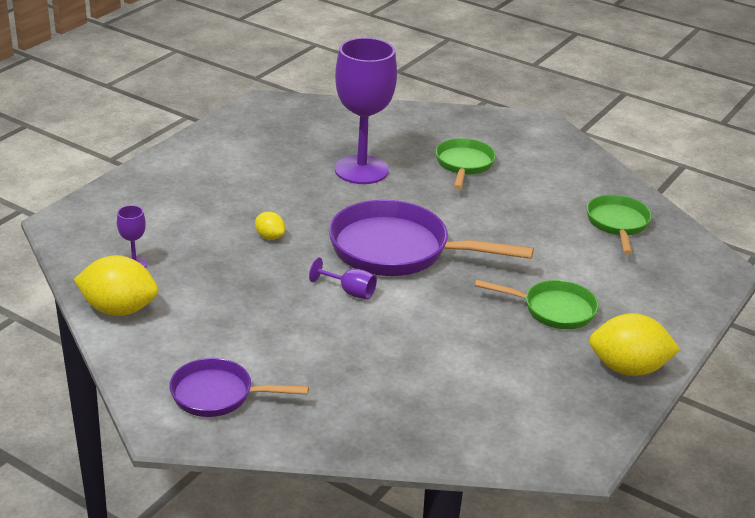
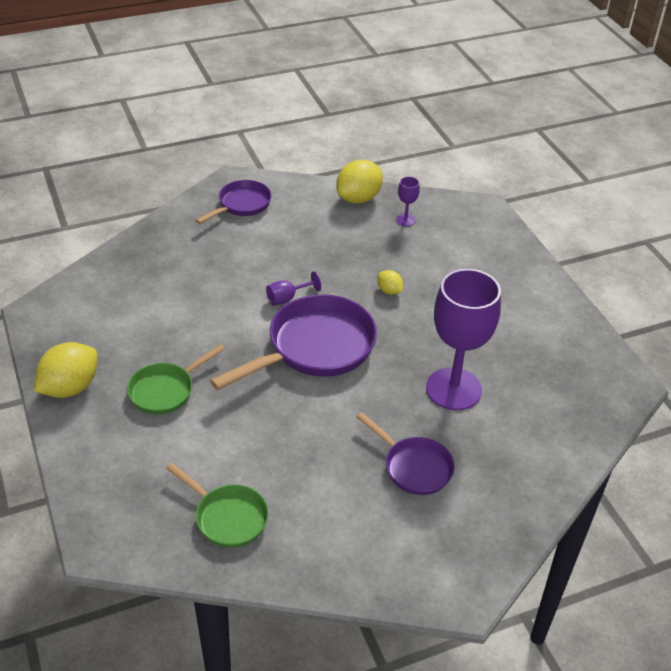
camera: 125 degrees right, 10 degrees up
yellow lemon [255,212,285,240] -> yellow lemon turned 60 degrees clockwise [377,270,403,295]
green pan [436,138,496,189] -> purple pan [357,412,455,495]

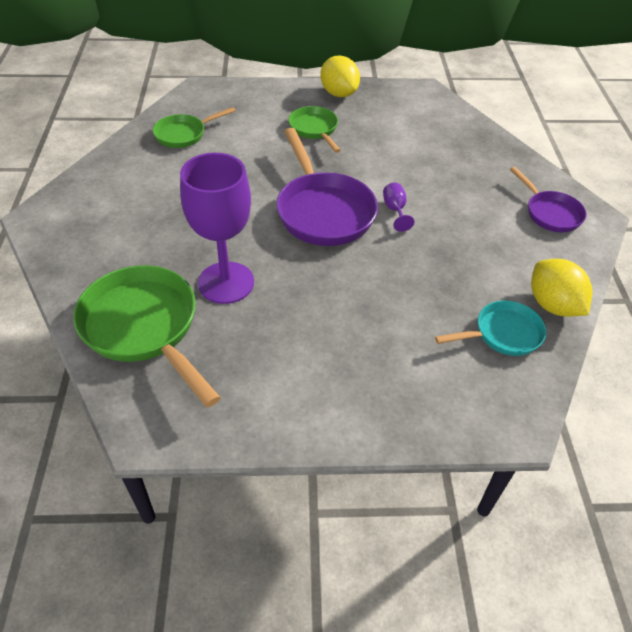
camera: 110 degrees right, 5 degrees up
purple pan [357,412,455,495] -> none
yellow lemon [377,270,403,295] -> none
purple goblet [396,177,420,226] -> turquoise pan [435,300,546,356]
none -> green pan [73,265,221,407]

